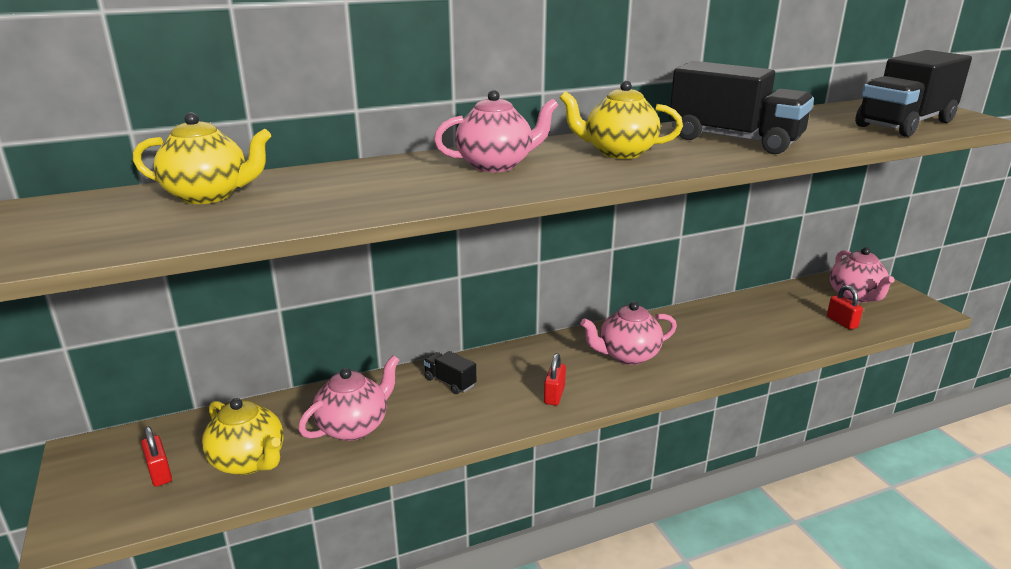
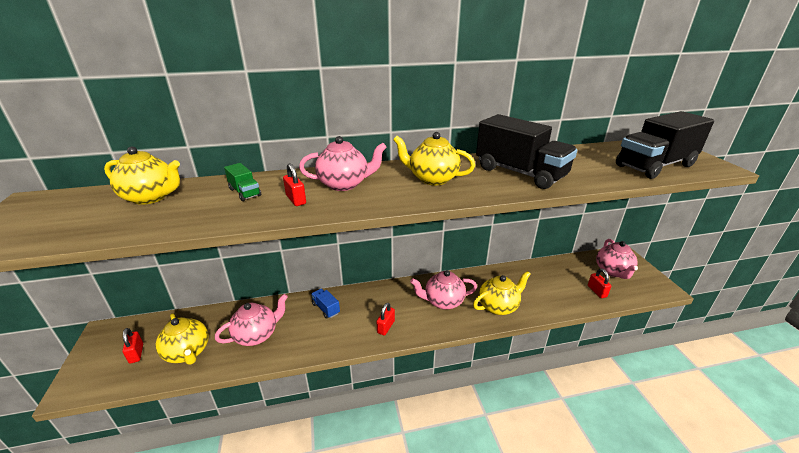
camera: 10 degrees right, 5 degrees up
black truck [423,351,476,394] -> blue truck [311,289,340,319]
none -> green truck [224,163,261,201]
none -> red padlock [283,163,306,206]
none -> yellow teapot [473,271,531,315]

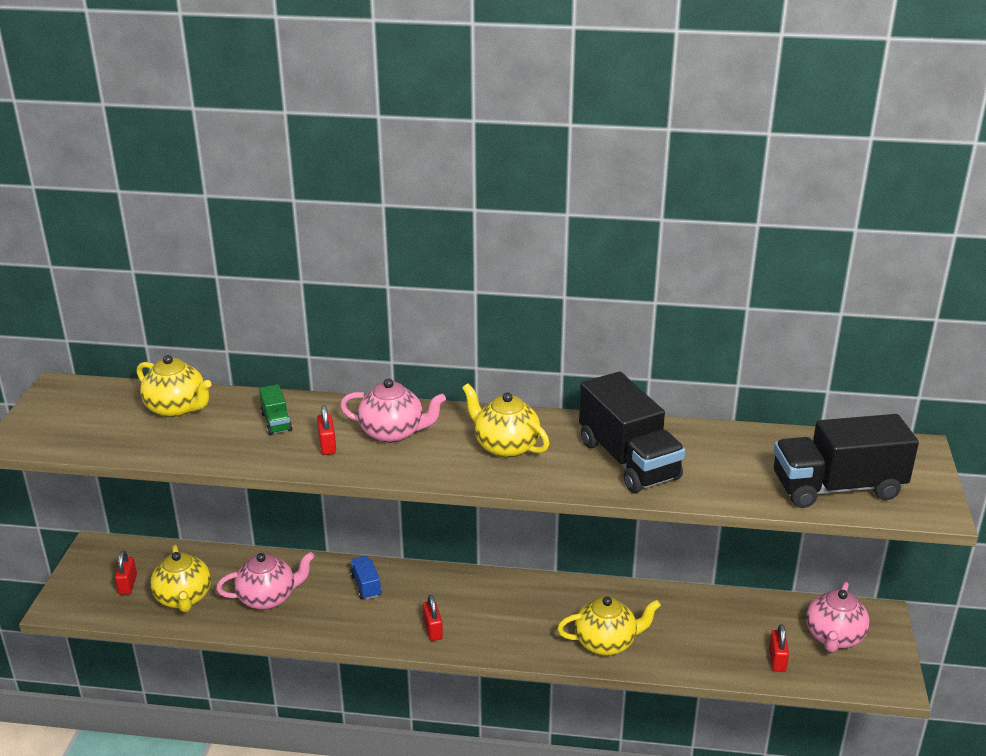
camera: 20 degrees right, 0 degrees up
red padlock [377,303,395,336] -> red padlock turned 60 degrees counterclockwise [423,595,443,641]
pink teapot [410,270,477,310] -> none

